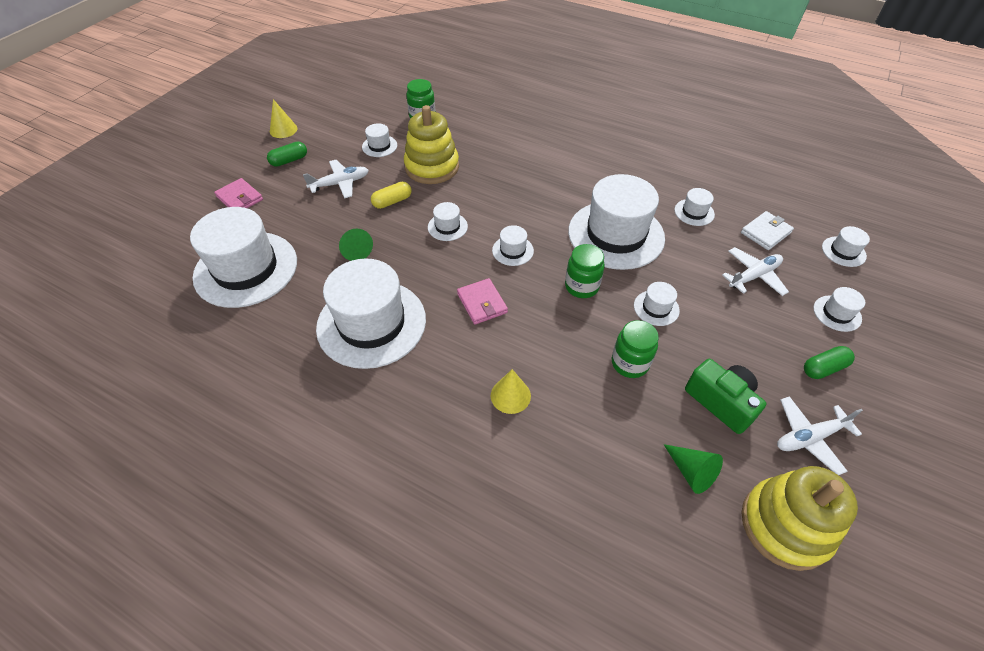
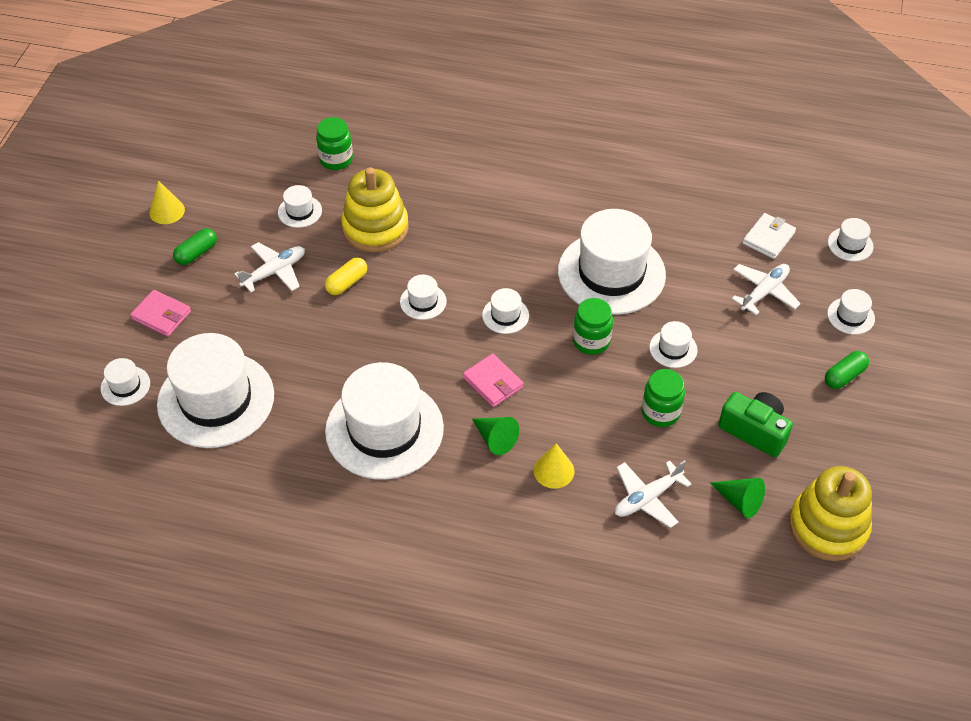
camera: 15 degrees left, 0 degrees up
green cone [339,228,373,261] -> green cone moved to [472,417,519,455]
white hat [674,188,715,226] -> white hat moved to [101,358,150,406]
white plane [777,396,863,475] -> white plane moved to [615,460,691,528]

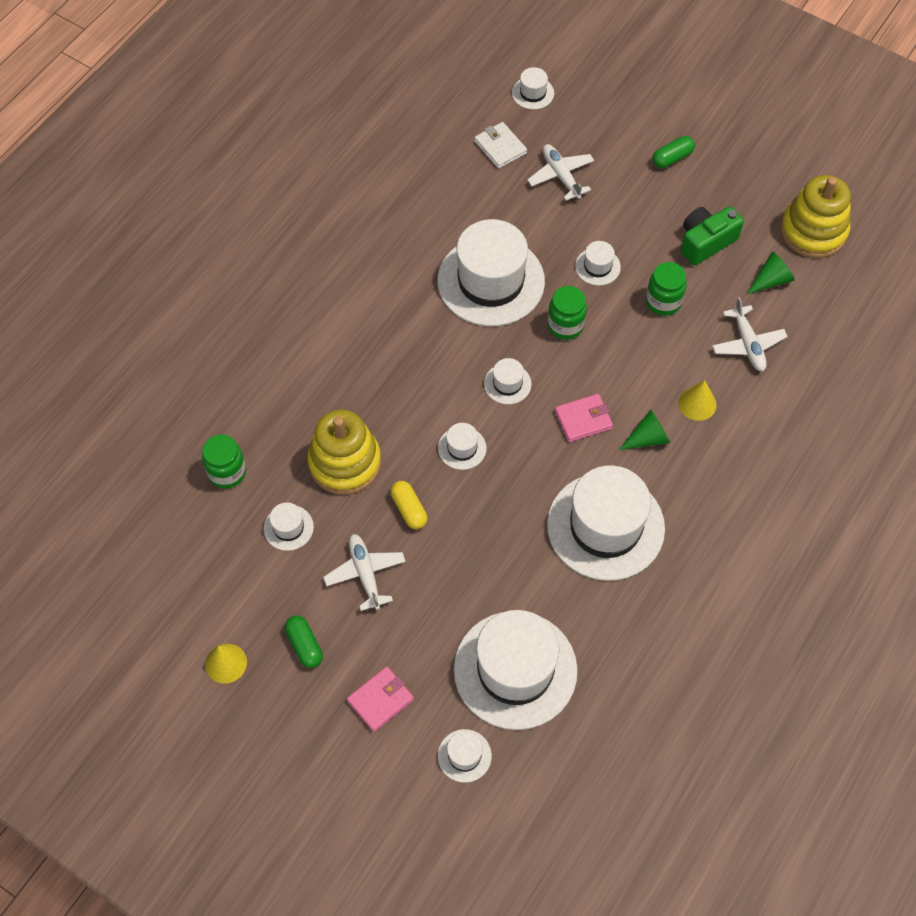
camera: 70 degrees left, 10 degrees up
green capsule [825,351,869,389] -> green capsule turned 75 degrees clockwise [652,136,695,168]
white hat [827,289,875,335] -> none

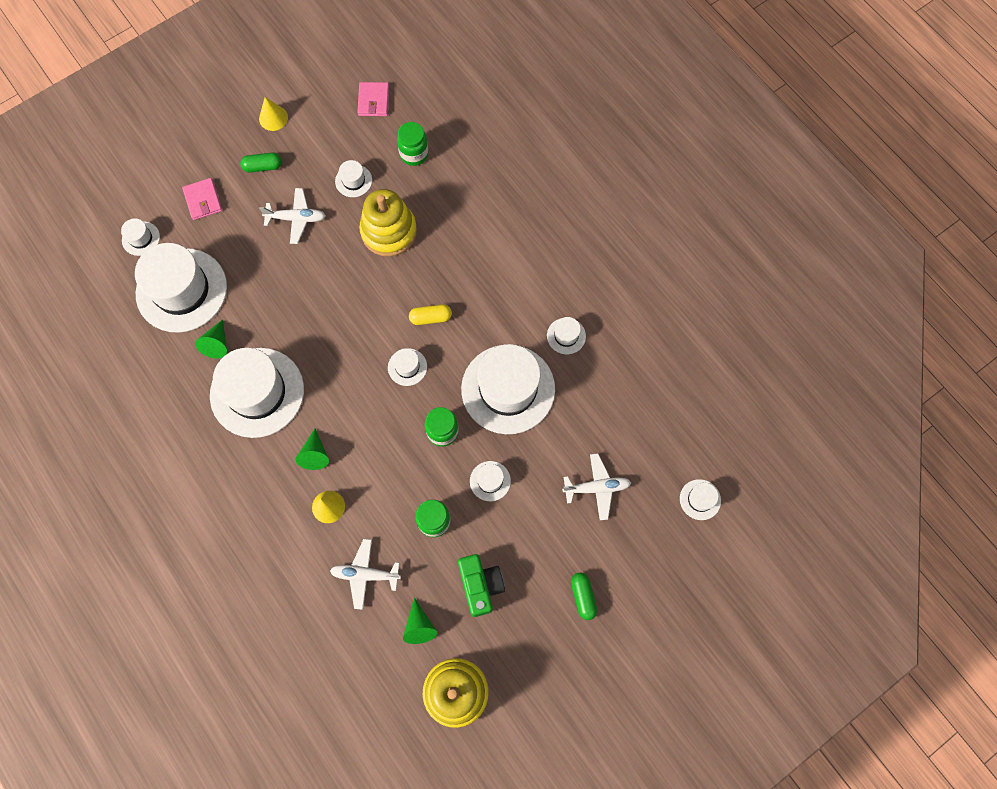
camera: 110 degrees right, 10 degrees up
yellow capsule [390,481,428,529] -> yellow capsule moved to [409,304,452,325]
white hat [438,423,487,470] -> white hat moved to [547,317,586,354]
white wallet [474,122,527,169] -> none
pink wallet [555,394,613,442] -> pink wallet moved to [358,82,389,116]
none -> green cone [195,319,227,358]

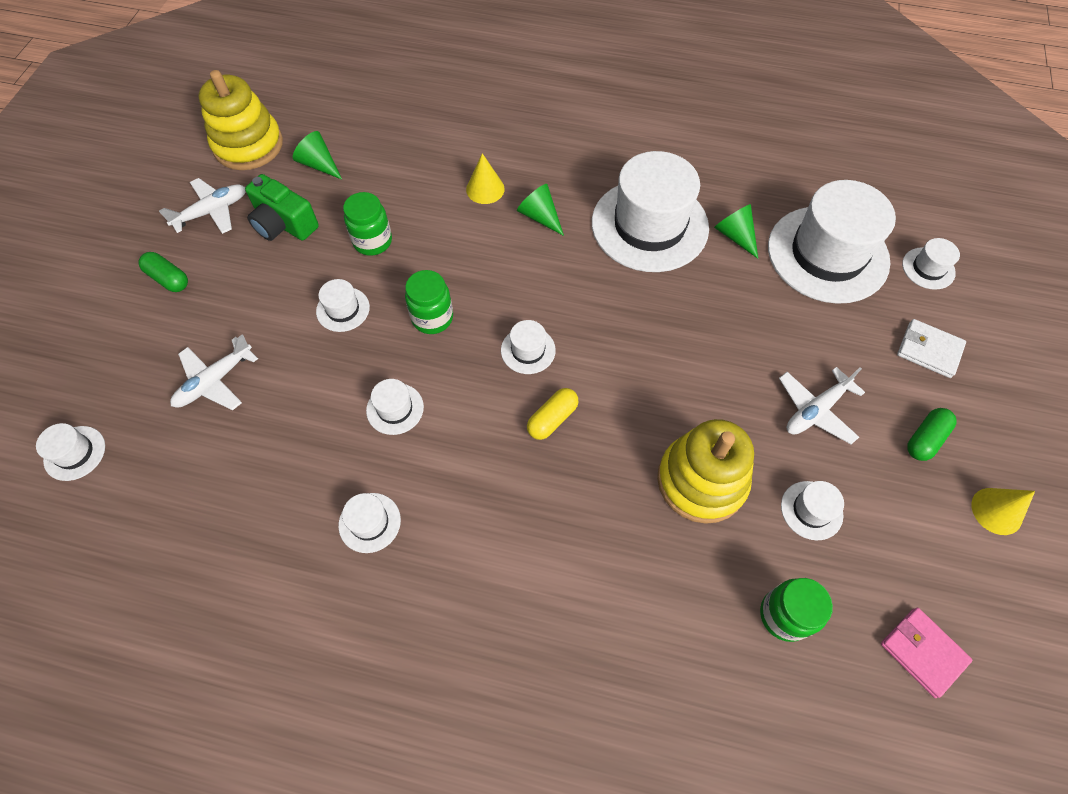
camera: 140 degrees right, 10 degrees down
pink wallet [182,178,222,220] -> white wallet [897,319,966,378]
white plane [330,539,401,610] -> white plane moved to [159,178,246,234]
white hat [461,344,555,434] -> white hat [366,379,424,435], size x0.42

